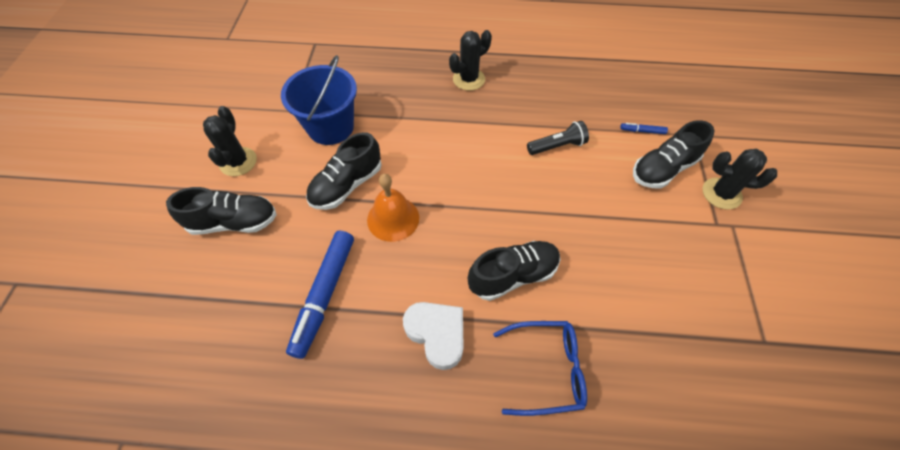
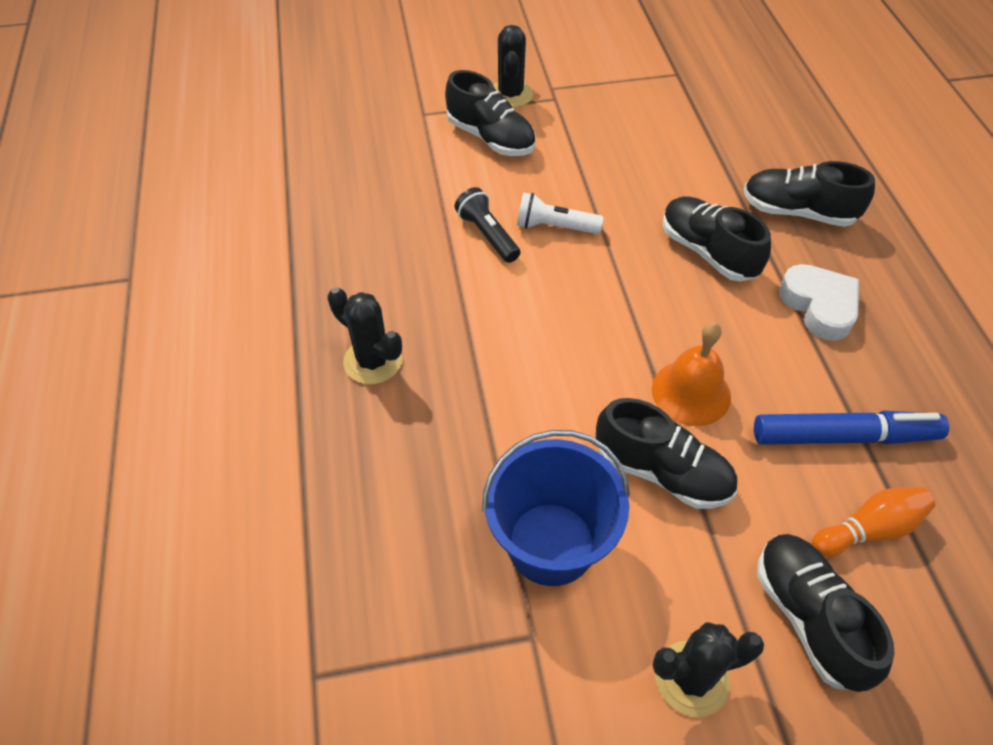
camera: 105 degrees left, 5 degrees down
white heart [403,302,463,370] -> white heart turned 120 degrees clockwise [779,264,859,341]
blue glasses [493,321,587,416] -> black shoe [743,161,875,227]
blue marker [620,123,668,134] -> none
none -> white flashlight [517,192,603,234]
none -> orange bowling pin [812,487,935,557]

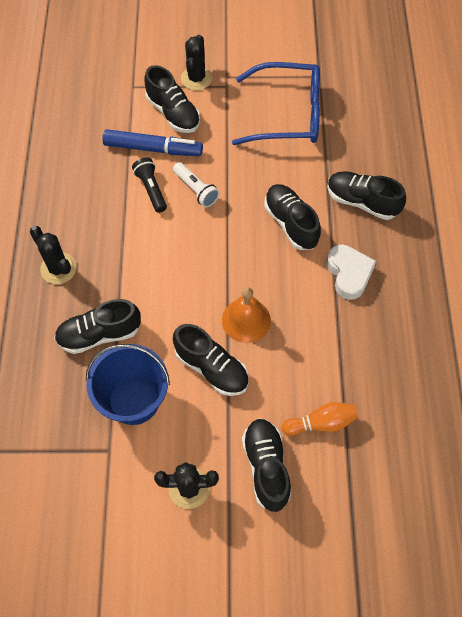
camera: 10 degrees right, 10 degrees up
white flashlight [517,192,603,234] -> white flashlight turned 150 degrees counterclockwise [173,162,220,207]
blue marker [754,411,949,445] -> blue marker moved to [102,129,203,156]
none -> black shoe [54,299,141,354]
none -> blue glasses [232,62,320,145]

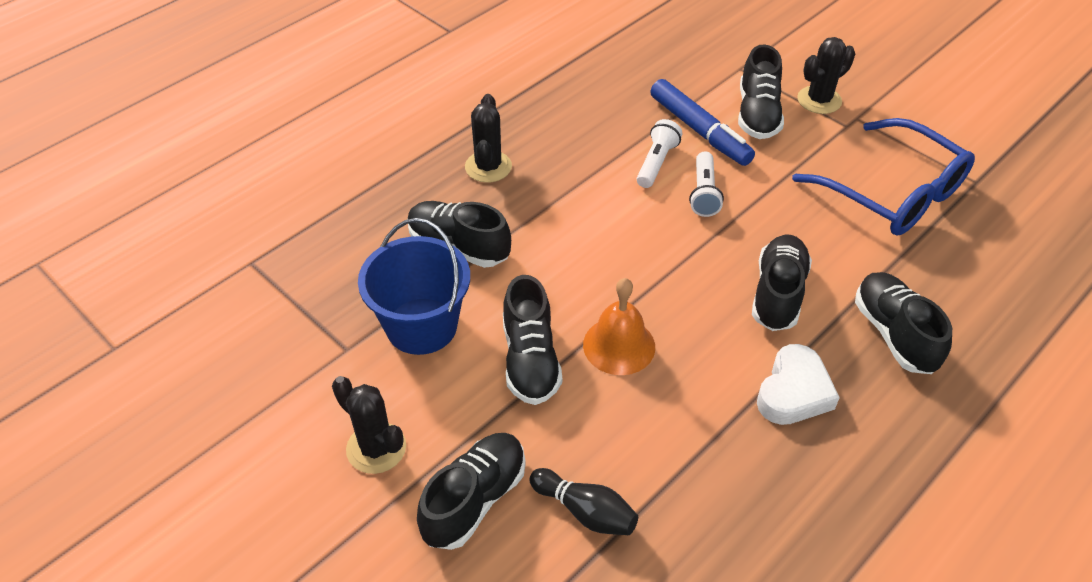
camera: 45 degrees right, 15 degrees down
black flashlight [132,158,167,213] -> white flashlight [637,119,682,188]
orange bowling pin [282,402,358,436] -> black bowling pin [530,468,638,535]

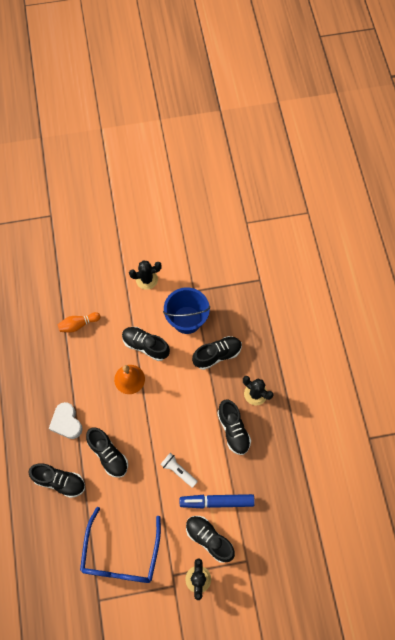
camera: 125 degrees right, 20 degrees up
black shoe [417,433,526,550] -> black shoe moved to [217,399,251,455]
black bowling pin [530,468,638,535] -> orange bowling pin [58,312,101,333]
white flashlight [637,119,682,188] -> none
blue glasses [792,118,975,236] -> blue glasses turned 75 degrees counterclockwise [80,507,161,583]

